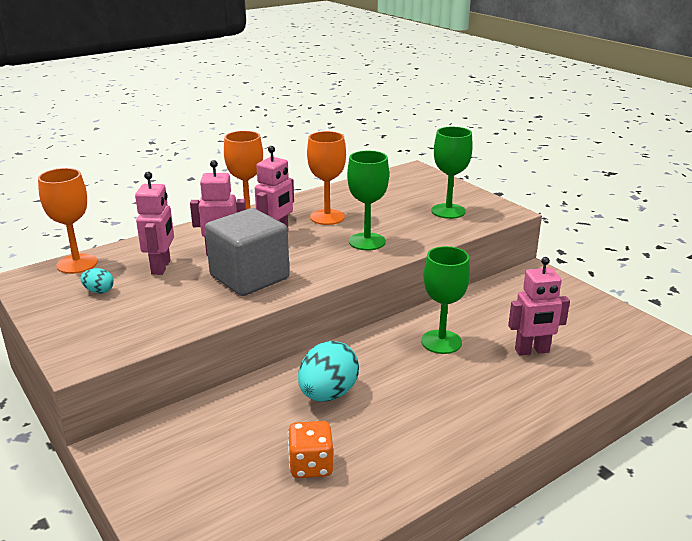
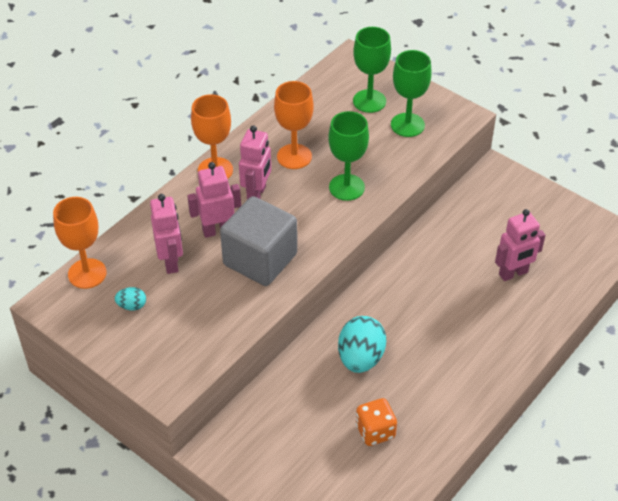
camera: 15 degrees left, 20 degrees up
green goblet [421,246,470,354] -> green goblet moved to [353,27,391,113]

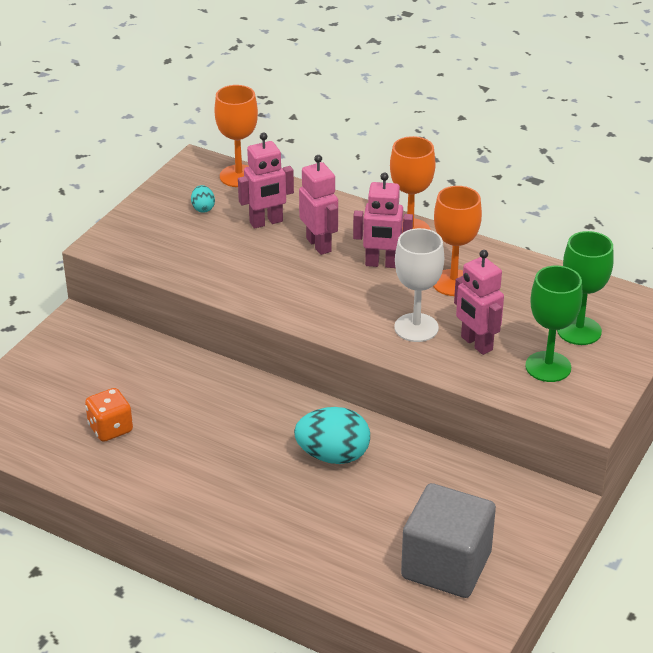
camera: 80 degrees right, 10 degrees down
grey cube [220,196,297,286] -> grey cube moved to [401,483,496,598]
green goblet [328,111,369,201] -> white goblet [394,228,444,342]
turquoise egg [338,316,386,373] -> turquoise egg moved to [294,407,370,464]
pink robot [495,209,545,281] -> pink robot moved to [454,250,504,355]

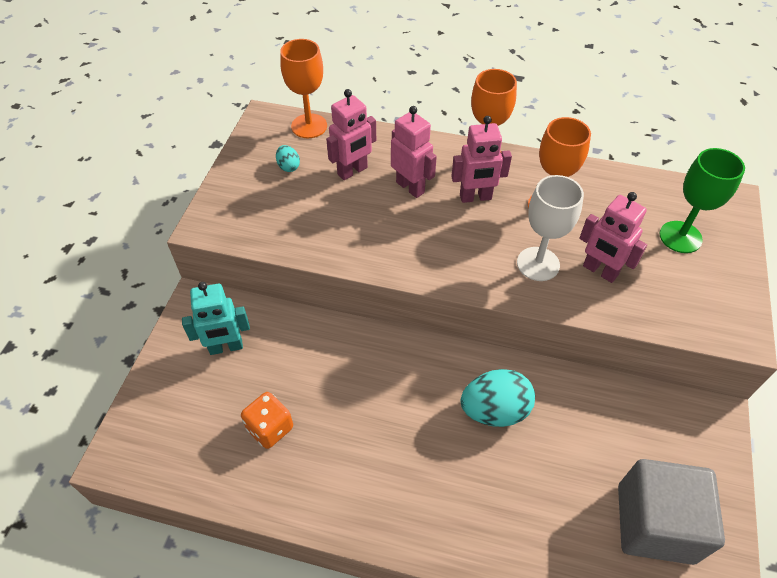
camera: 15 degrees left, 15 degrees up
green goblet [525,265,582,382] -> none
none -> turquoise robot [182,282,250,355]

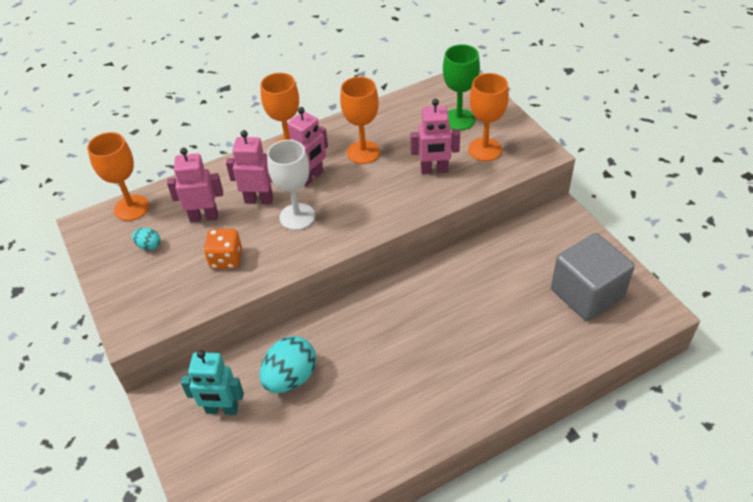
camera: 40 degrees left, 5 degrees down
turquoise robot [182,282,250,355] -> turquoise robot turned 60 degrees clockwise [181,350,244,415]
orange dice [241,392,293,449] -> orange dice moved to [204,229,242,269]
pink robot [326,89,376,180] -> pink robot turned 105 degrees counterclockwise [167,148,223,222]
turquoise egg [461,369,535,427] -> turquoise egg moved to [260,336,316,393]
white goblet [517,175,584,281] -> white goblet moved to [267,140,315,230]
none -> orange goblet [468,73,509,161]

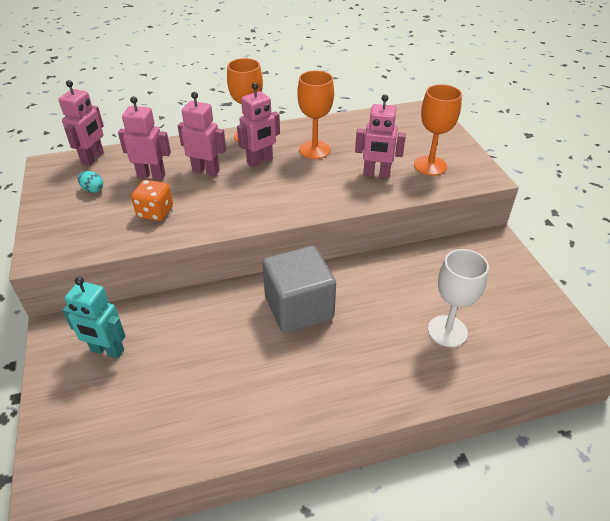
camera: 10 degrees right, 5 degrees down
orange goblet [87,132,149,221] -> pink robot [58,80,104,166]
turquoise egg [260,336,316,393] -> none
white goblet [267,140,315,230] -> white goblet moved to [428,249,489,347]
green goblet [443,44,480,130] -> none
grey cube [551,233,635,321] -> grey cube moved to [263,246,336,333]

